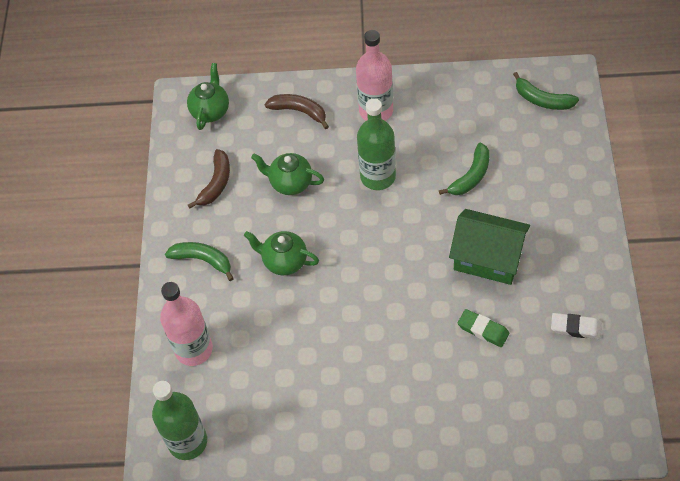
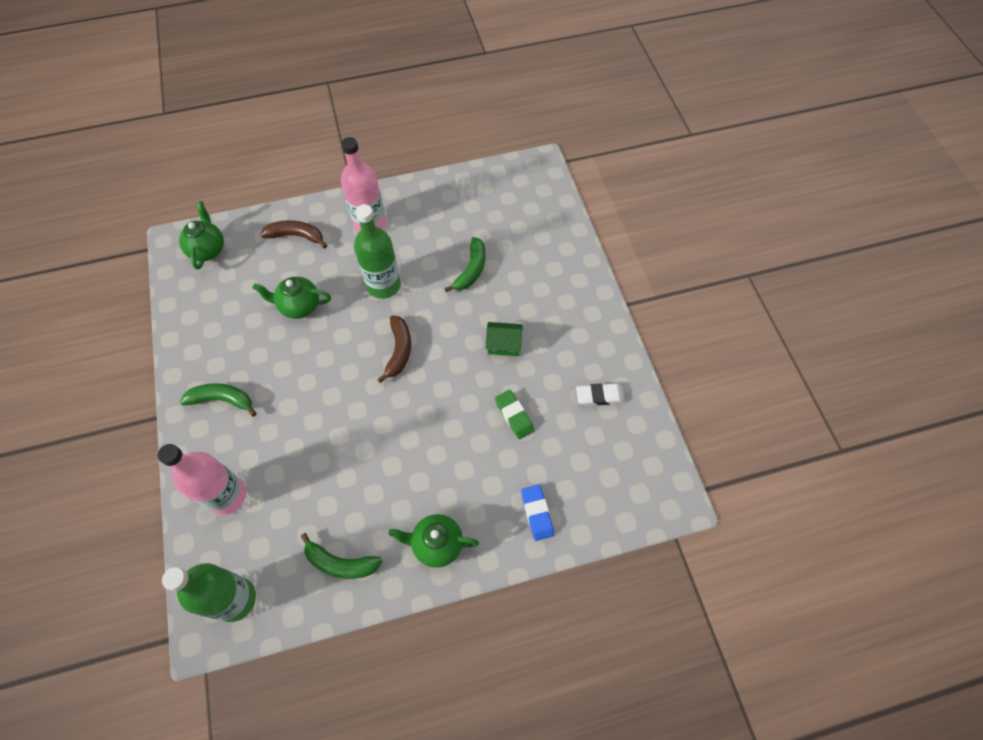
camera: 20 degrees left, 5 degrees up
brown banana [188,149,230,209] -> brown banana moved to [377,316,411,383]
green teapot [244,231,319,275] -> green teapot moved to [388,514,479,568]
green house [449,209,530,285] -> green house [486,322,523,356], size x0.53
green eraser [458,309,509,347] -> green eraser turned 45 degrees clockwise [495,390,534,439]
green banana [513,72,579,110] -> green banana moved to [301,533,382,579]
none -> blue eraser [521,485,554,541]

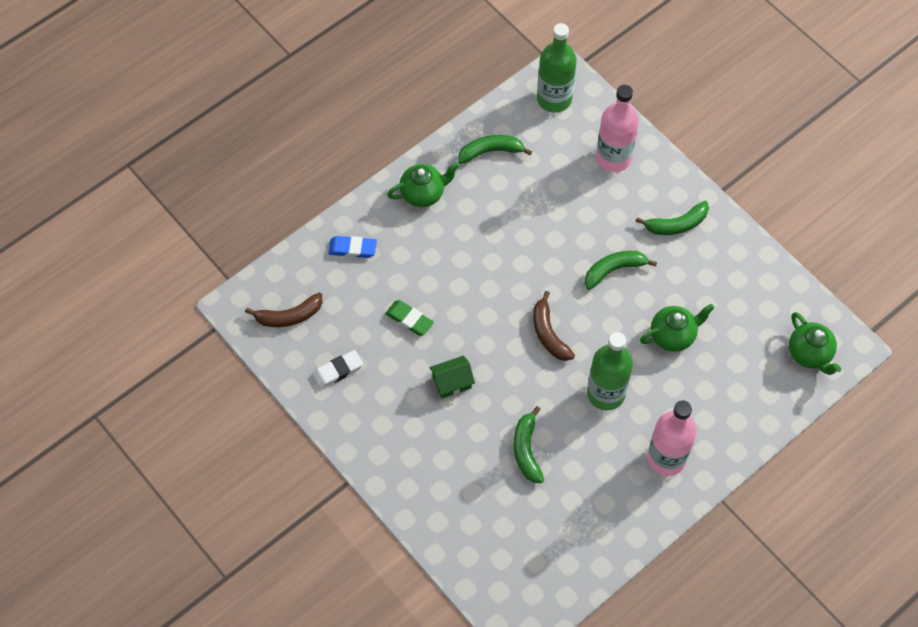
camera: 155 degrees right, 0 degrees up
brown banana [260,220,327,249] -> brown banana moved to [245,293,322,327]
blue eraser [521,485,554,541] -> blue eraser turned 45 degrees counterclockwise [328,236,377,258]
none -> green banana [584,251,657,290]

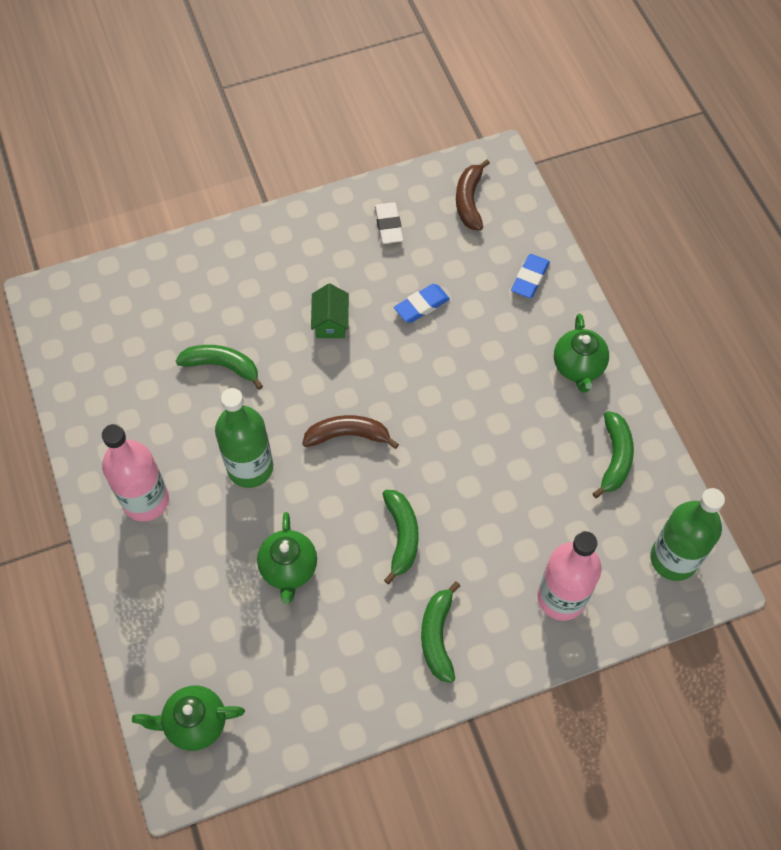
camera: 110 degrees right, 0 degrees up
green eraser [385,300,434,336] -> blue eraser [394,284,450,323]

